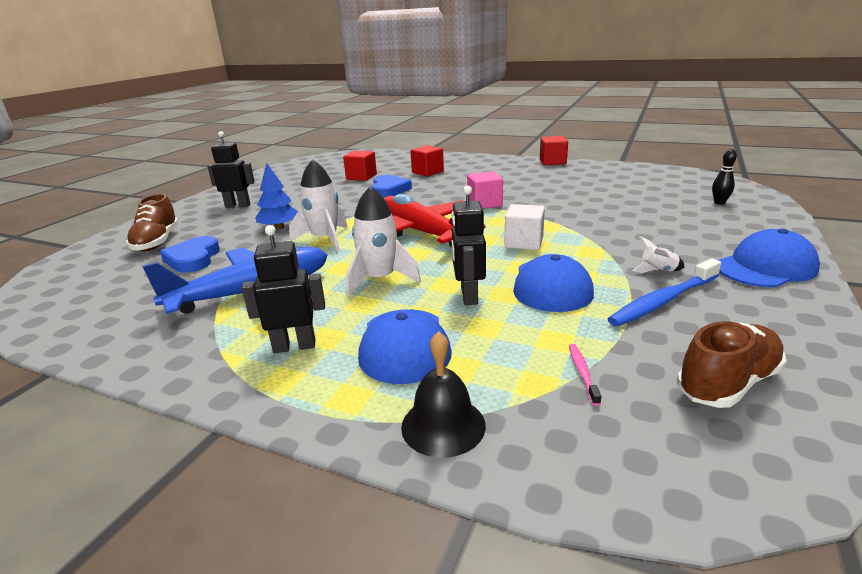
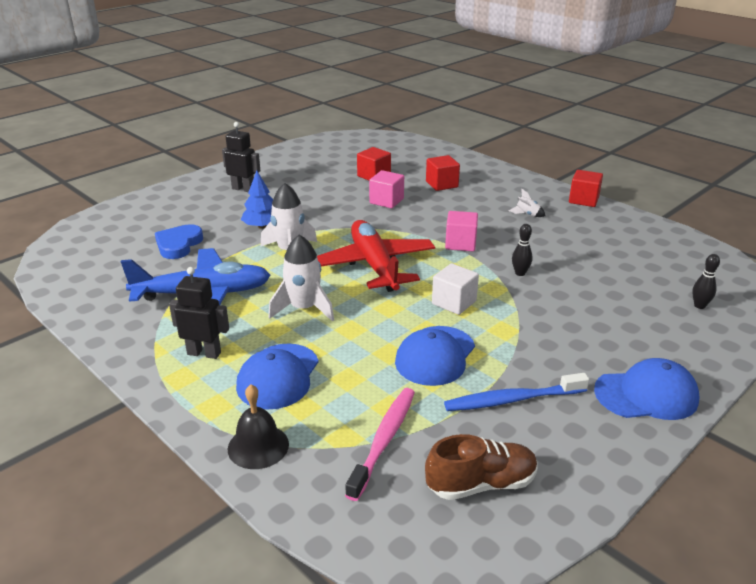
camera: 20 degrees right, 5 degrees up
brown shoe [126,194,179,252] -> none
blue heart [371,175,412,198] -> pink cube [369,170,404,208]
black robot [451,186,486,305] -> none
pink toothbrush [569,344,602,406] -> pink toothbrush [345,388,415,501], size x2.11
white rocket [632,236,684,273] -> white rocket moved to [509,189,546,217]
none -> black bowling pin [512,224,532,276]

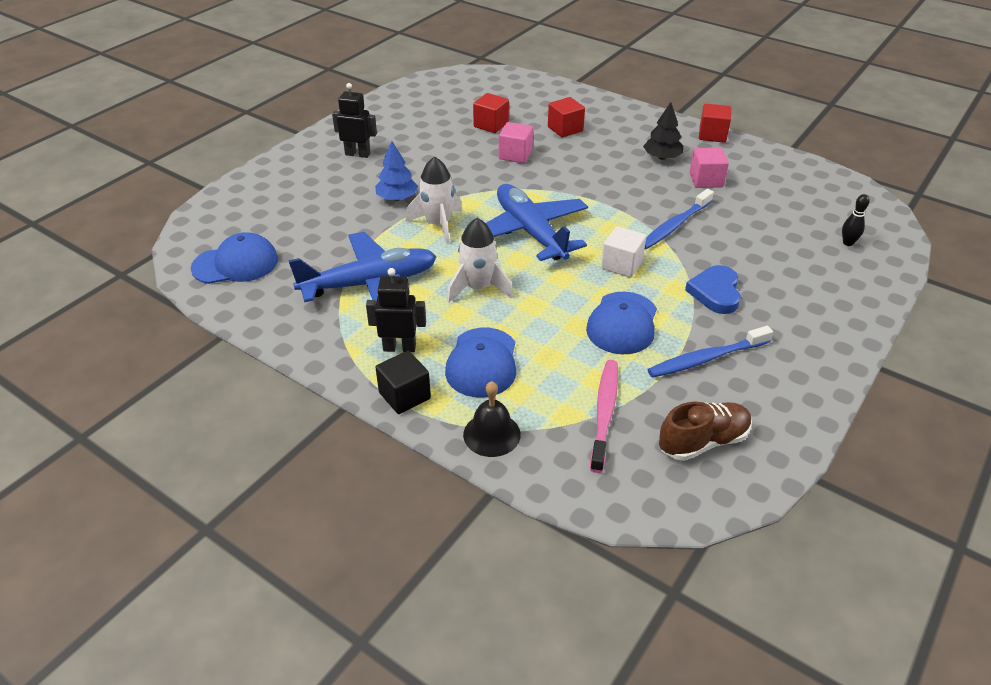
camera: 10 degrees left, 10 degrees up
blue heart [155,224,203,259] -> blue heart moved to [685,265,741,314]
red plane [317,220,435,292] -> blue plane [486,184,588,261]
pink cube [445,211,478,251] -> pink cube moved to [690,148,729,188]
white rocket [509,189,546,217] -> black tree [643,102,683,160]
black bowling pin [512,224,532,276] -> blue toothbrush [645,189,714,249]
blue cap [594,358,700,420] -> blue cap moved to [191,232,278,284]
none -> black cube [375,351,431,414]

